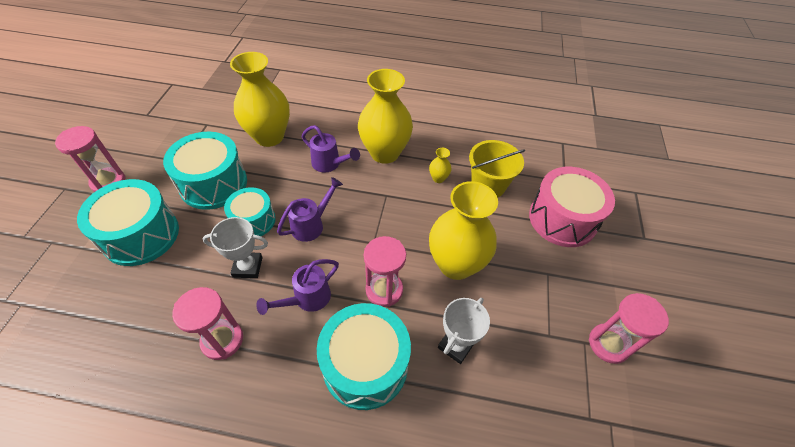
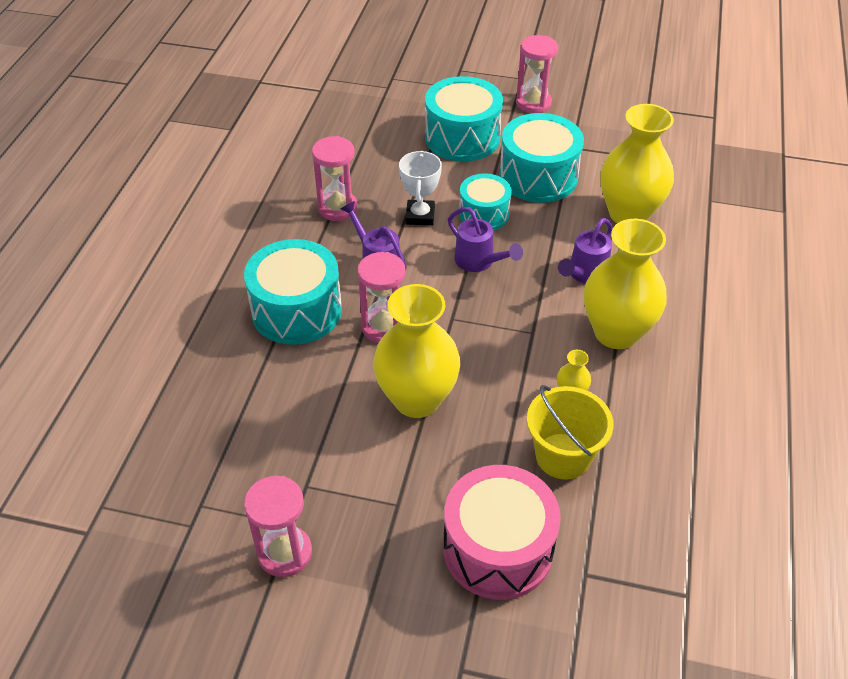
camera: 95 degrees right, 5 degrees down
white trophy [438,298,490,364] -> none

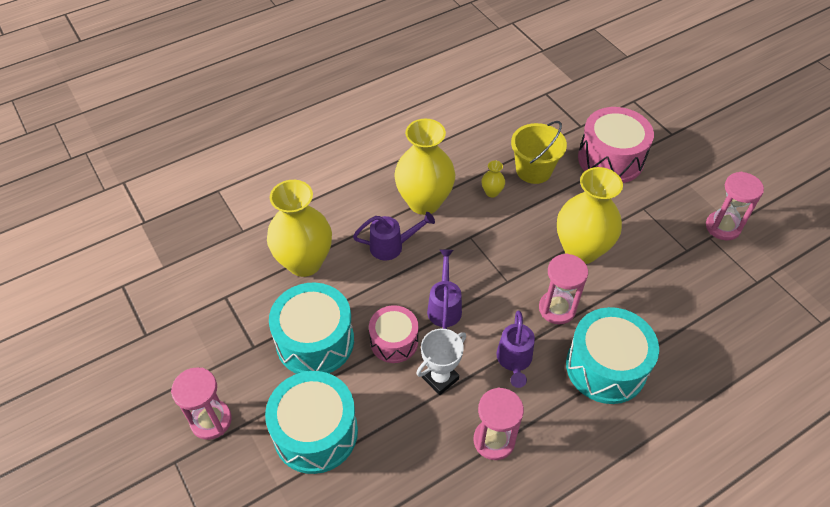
camera: 135 degrees left, 5 degrees up
turquoise drum [459,173,512,230] -> pink drum [369,305,418,363]

